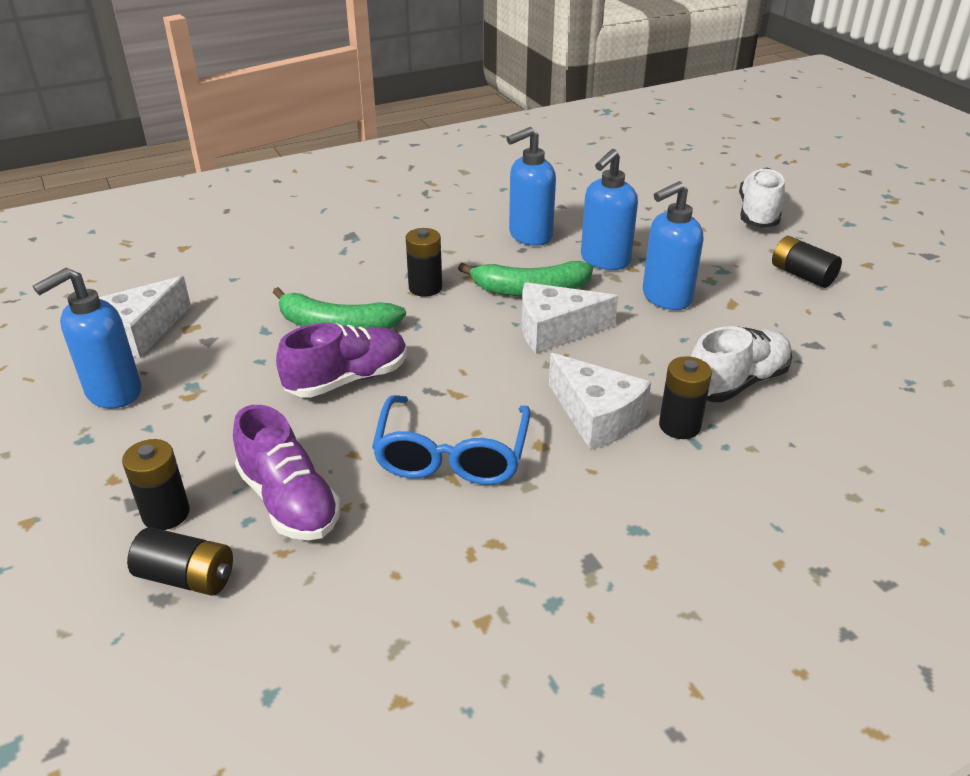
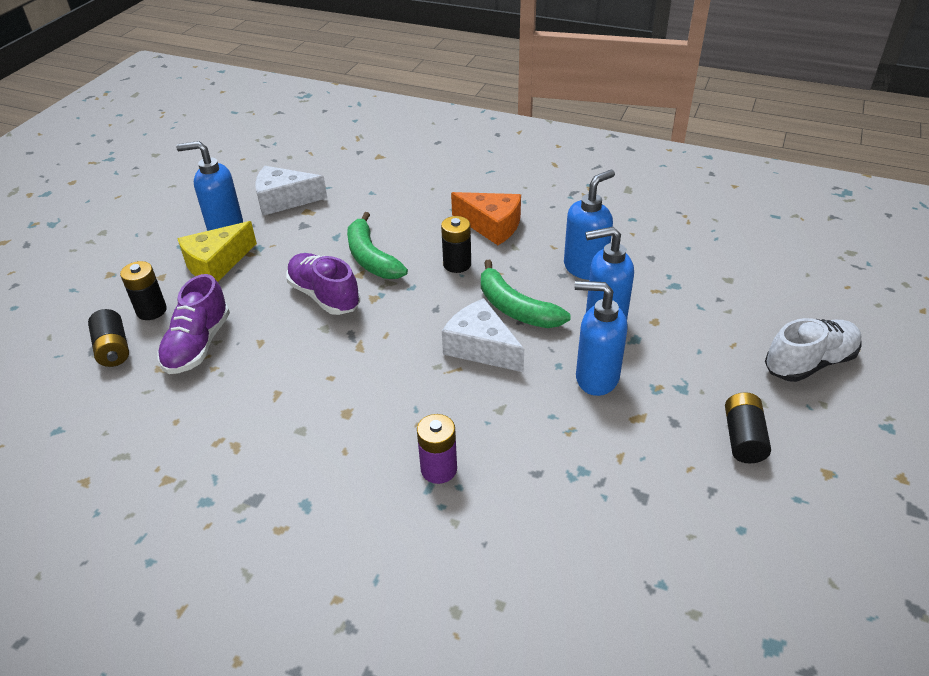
camera: 50 degrees right, 5 degrees up
purple shoe [276,323,407,398] -> purple shoe turned 150 degrees counterclockwise [286,253,360,315]
blue glasses [372,395,530,485] -> none
blue soap dispenser [507,127,556,246] -> blue soap dispenser turned 120 degrees clockwise [564,170,615,280]
white cheese [549,353,651,450] -> none
black battery [659,356,712,439] -> purple battery [417,414,457,484]
white shoe [690,326,792,402] -> none
none -> yellow cheese [177,221,257,282]
none -> orange cheese [451,192,521,245]

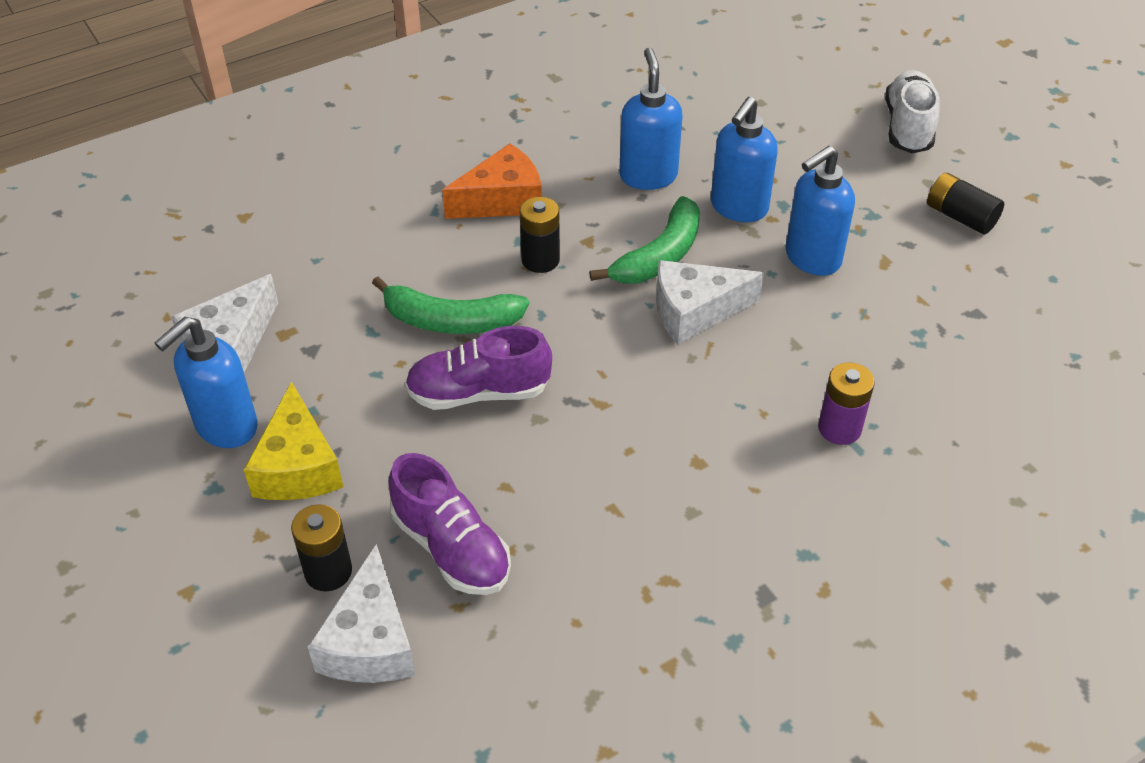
camera: 55 degrees left, 5 degrees up
black battery [88,309,129,367] -> white cheese [307,544,416,683]
green banana [481,260,571,328] -> green banana turned 45 degrees counterclockwise [589,196,700,284]

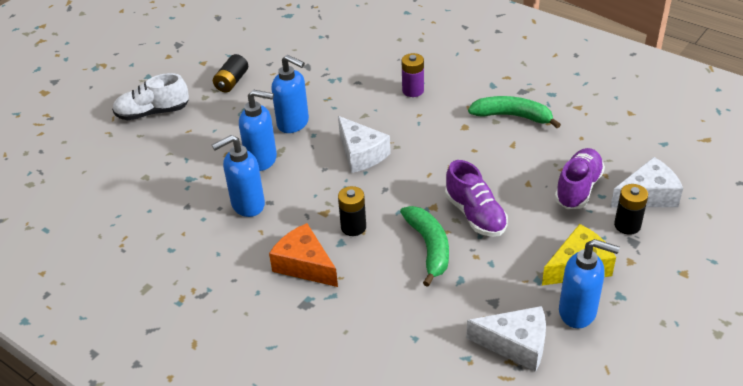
camera: 110 degrees left, 5 degrees down
green banana [589,196,700,284] -> green banana moved to [468,96,561,128]

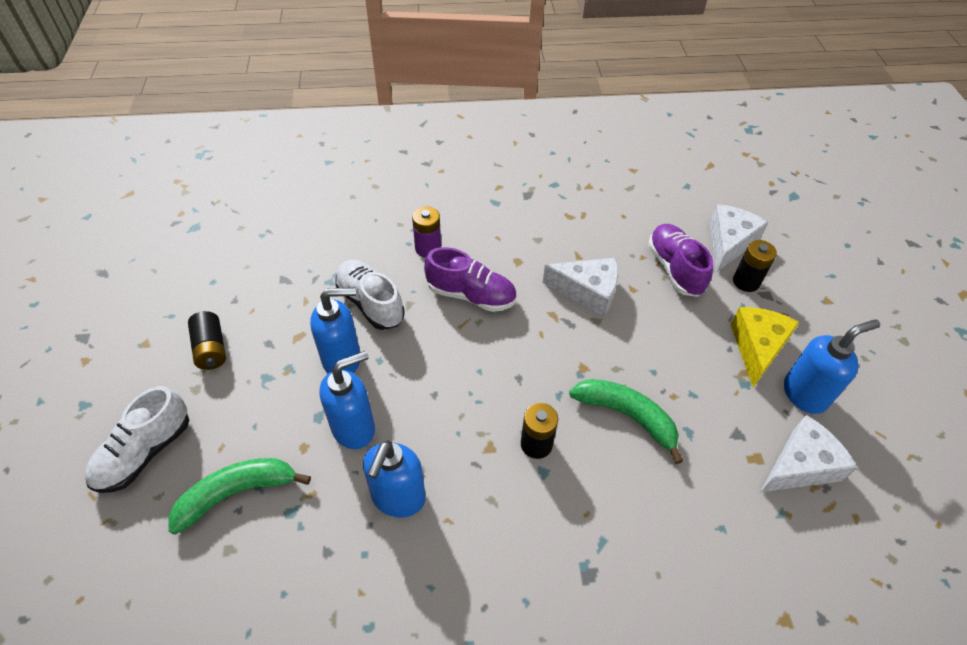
camera: 45 degrees left, 10 degrees up
orange cheese [269,223,338,287] -> none
white cheese [338,116,391,173] -> white cheese moved to [543,258,619,317]
purple shoe [445,160,508,237] -> purple shoe moved to [424,247,516,312]
green banana [468,96,561,128] -> green banana moved to [168,458,311,534]
none -> white shoe [335,260,404,330]

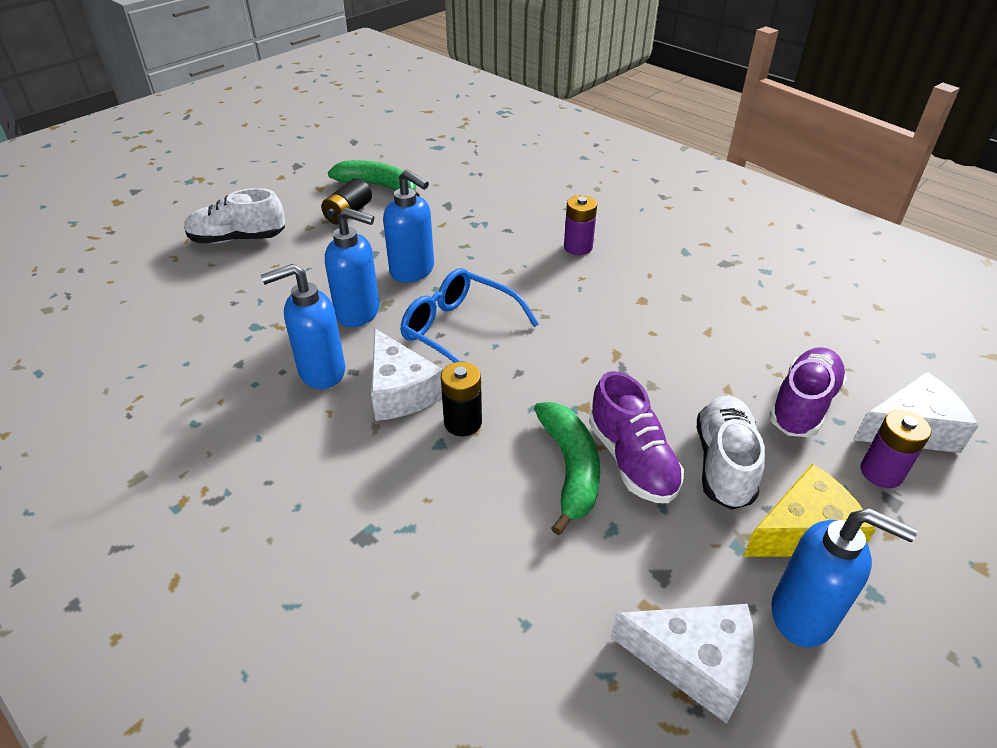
camera: 50 degrees right, 10 degrees down
green banana [168,458,311,534] -> green banana moved to [328,160,420,196]
white shoe [335,260,404,330] -> white shoe moved to [697,396,765,510]
purple shoe [424,247,516,312] -> purple shoe moved to [589,371,684,503]
white cheese [543,258,619,317] -> white cheese moved to [371,329,443,421]
black battery [733,240,777,292] -> purple battery [861,410,931,488]
none -> blue glasses [400,268,539,363]

